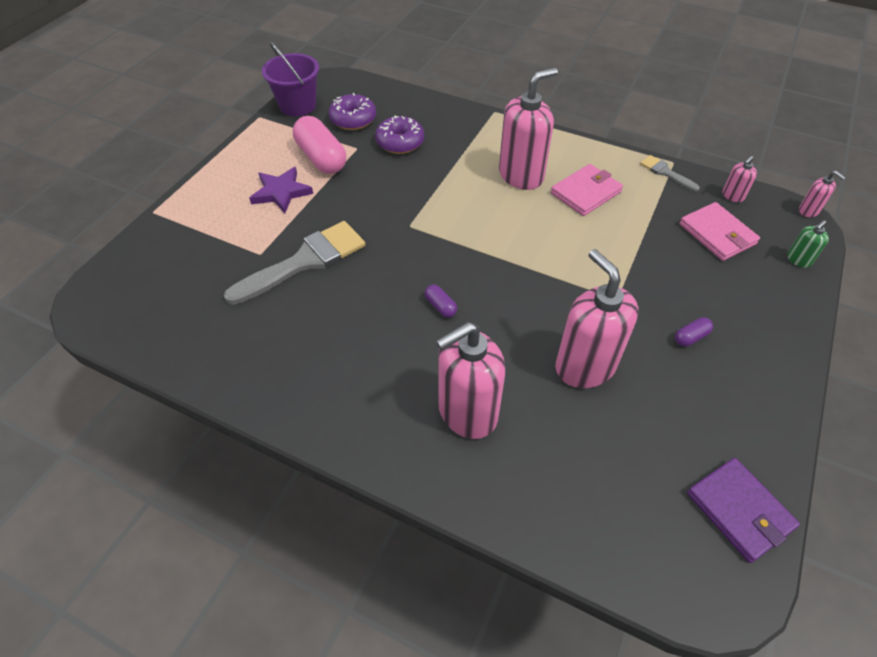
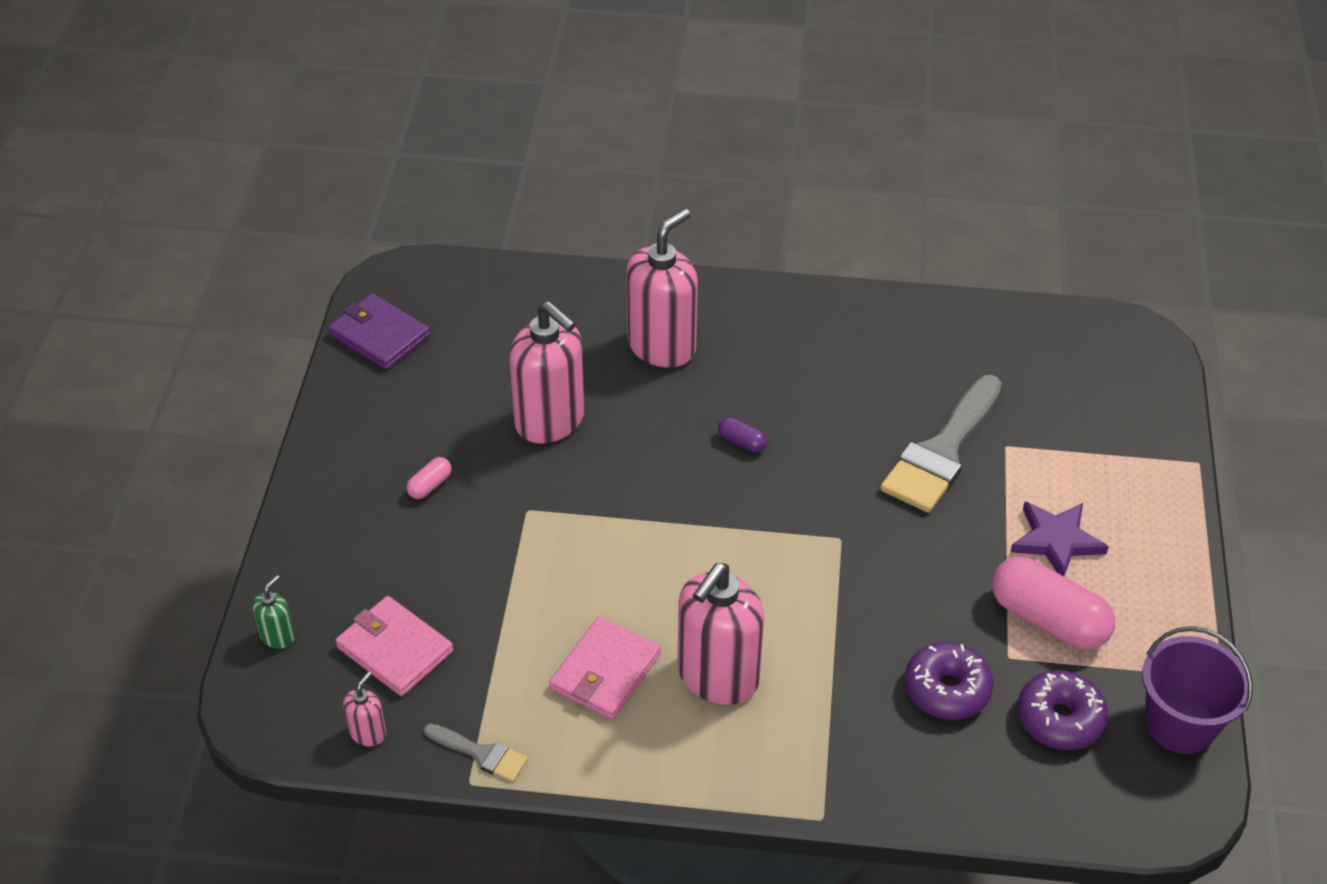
camera: 160 degrees right, 5 degrees down
purple capsule [675,317,713,347] -> pink capsule [407,457,452,499]
pink soap dispenser [799,171,846,217] -> none

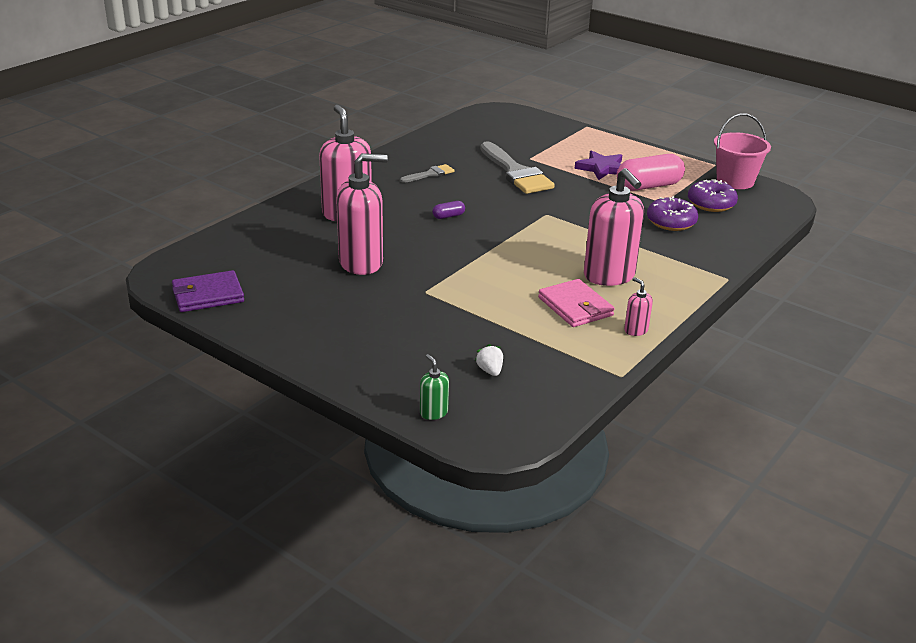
camera: 60 degrees left, 15 degrees down
pink wallet [335,596,453,696] -> white strawberry [475,344,503,376]
pink soap dispenser [343,671,386,746] -> pink soap dispenser moved to [624,277,653,336]
pink capsule [407,457,452,499] -> none
grey brush [424,723,528,782] -> grey brush moved to [400,164,455,183]
purple bucket [1142,626,1253,754] -> pink bucket [714,113,771,189]

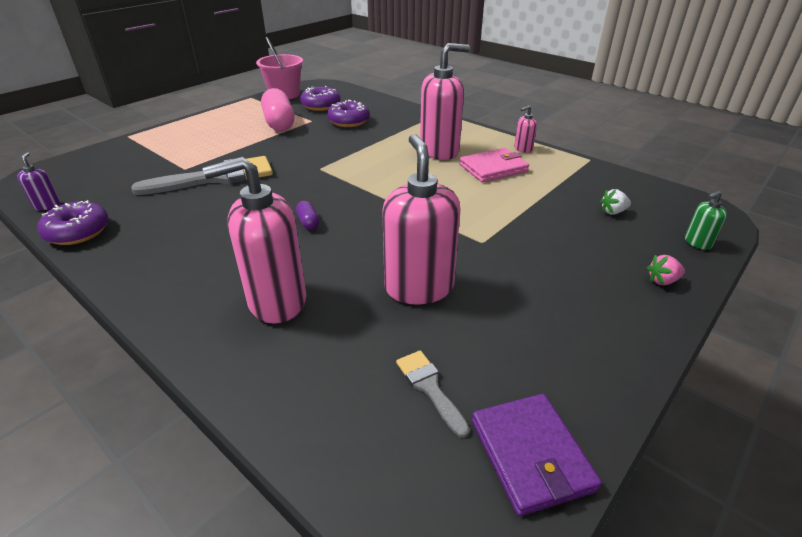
camera: 85 degrees left, 5 degrees up
grey brush [400,164,455,183] -> grey brush moved to [396,350,470,438]
purple star [575,150,622,180] -> none
none -> purple soap dispenser [17,152,60,210]
none -> purple donut [38,200,109,245]
none -> pink strawberry [647,255,685,285]

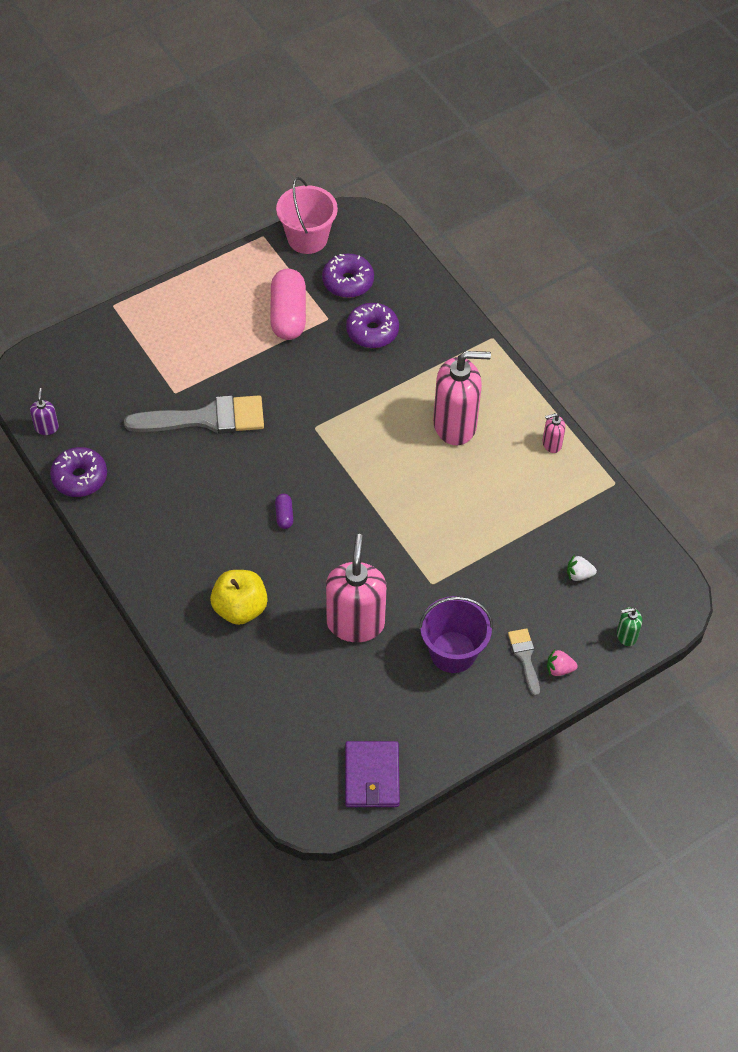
camera: 15 degrees right, 20 degrees up
pink soap dispenser [203,157,306,324] -> yellow apple [210,570,268,625]
grey brush [396,350,470,438] -> grey brush moved to [508,628,540,696]
pink wallet [460,148,529,183] -> none
none -> purple bucket [419,596,493,673]

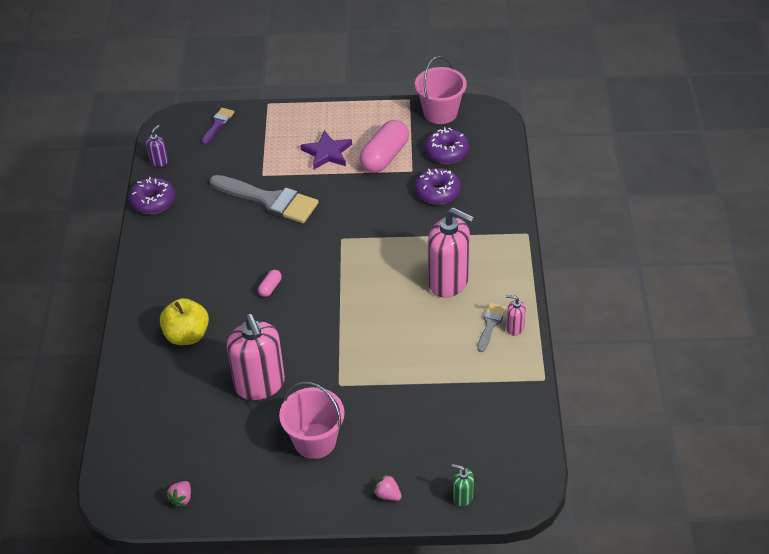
camera: 35 degrees right, 10 degrees down
purple capsule [275,494,293,529] -> pink capsule [258,270,282,297]
pink soap dispenser [326,534,387,642] -> pink soap dispenser turned 120 degrees clockwise [227,314,285,400]
purple wallet [345,741,400,807] -> pink strawberry [166,481,191,508]
purple bucket [419,596,493,673] -> pink bucket [279,382,345,459]
grey brush [508,628,540,696] -> grey brush moved to [477,303,506,352]
white strawberry [567,555,597,581] -> none
none -> purple brush [201,108,234,145]
none -> purple star [300,130,352,169]

